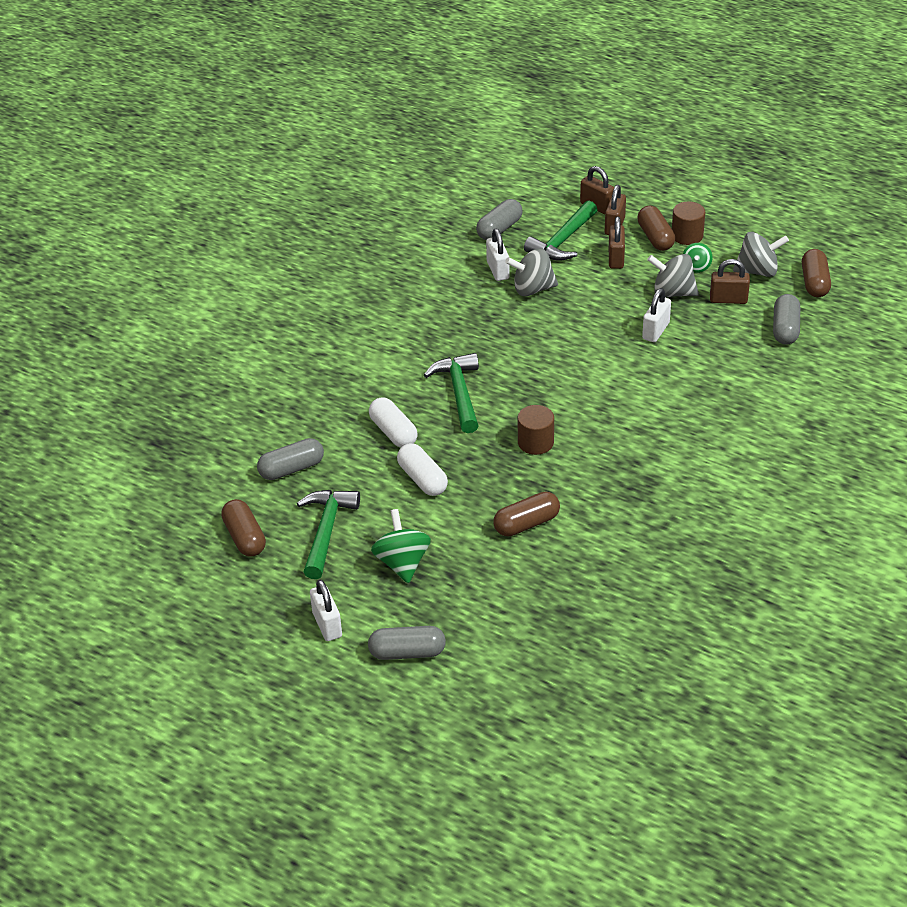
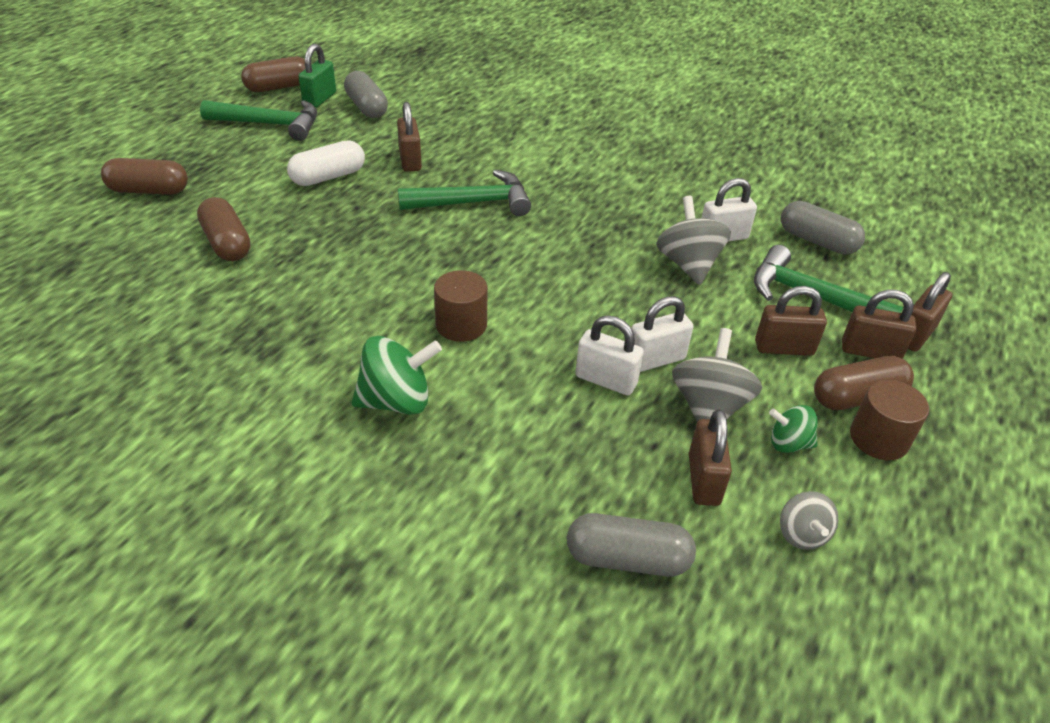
camera: 85 degrees right, 0 degrees up
white padlock [310,580,342,641] -> white padlock moved to [631,296,693,372]
grey capsule [368,626,446,660] -> none
white capsule [369,397,418,447] -> brown padlock [397,102,422,172]
green spinning top [371,509,431,583] -> green spinning top moved to [351,336,442,415]
brown cylinder [518,405,554,455] -> brown cylinder moved to [434,270,488,342]
grey spinning top [733,232,789,277] -> grey spinning top [780,491,838,550], size x0.59
brown capsule [802,249,831,297] -> brown capsule moved to [101,158,188,195]
none -> green padlock [299,44,336,108]

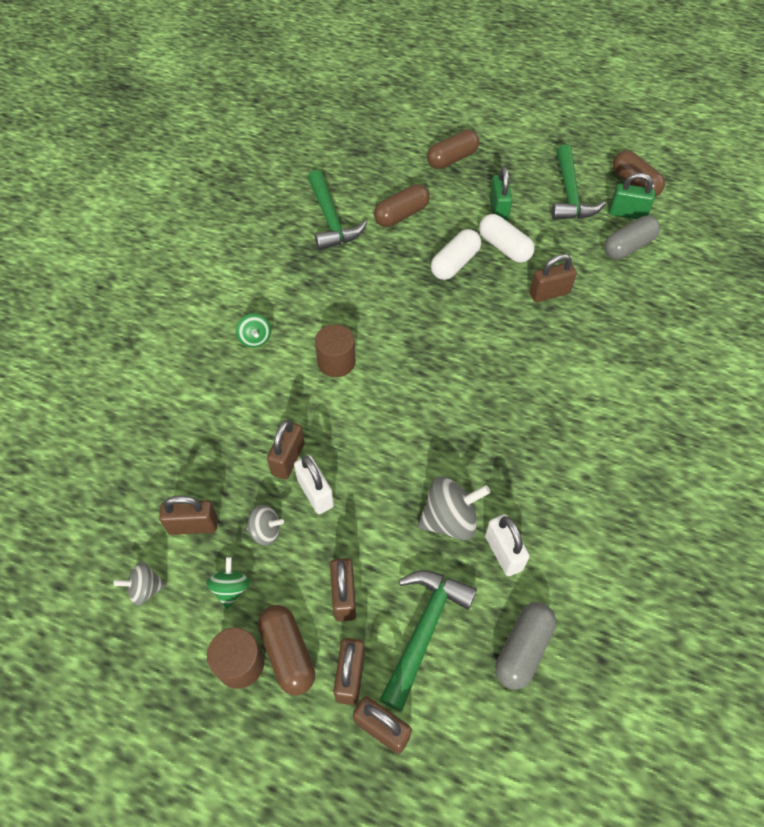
camera: 85 degrees right, 15 degrees up
brown capsule [101,158,188,195] -> brown capsule turned 60 degrees clockwise [427,130,479,169]
green spinning top [351,336,442,415] -> green spinning top [236,313,271,348], size x0.59
green hammer [398,170,531,216] -> green hammer moved to [308,170,367,251]
grey capsule [567,513,696,577] -> none
white padlock [575,315,644,395] -> brown padlock [267,420,305,479]
grey spinning top [672,328,762,422] -> grey spinning top [246,505,284,546], size x0.59
none -> white capsule [431,229,481,280]
none -> green padlock [489,166,513,221]

